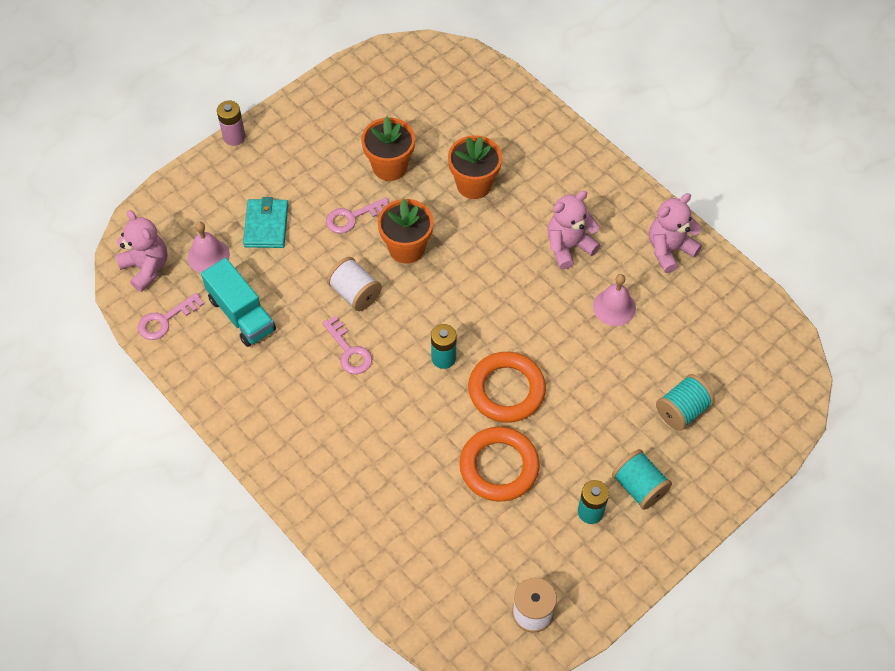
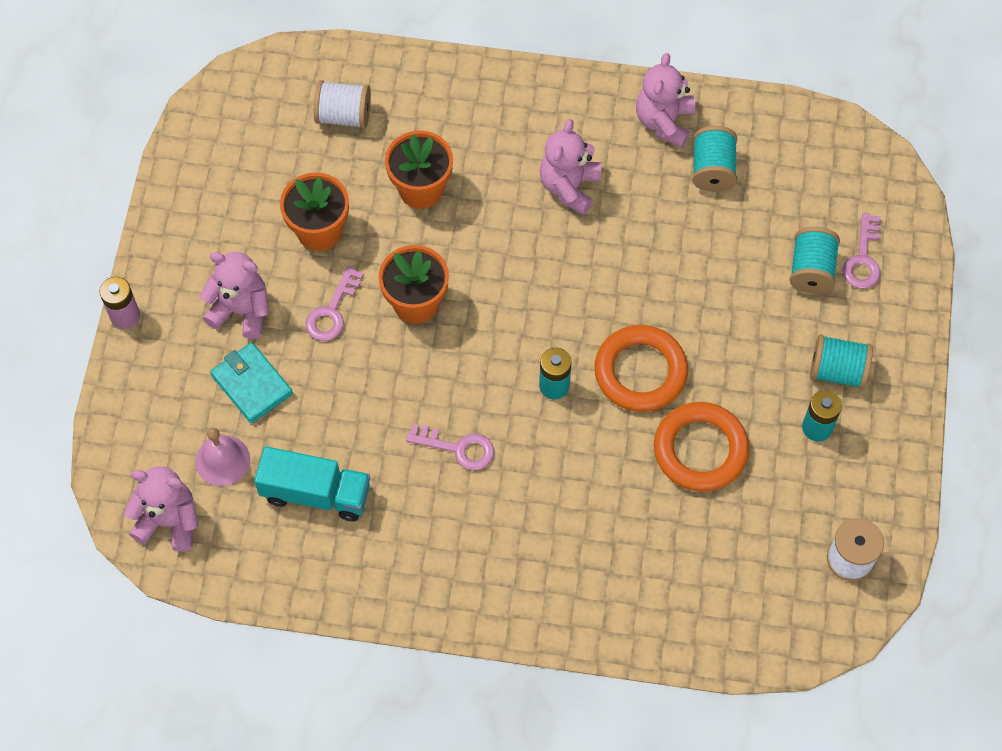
camera: 40 degrees left, 5 degrees up
pink key [138,293,204,340] -> pink key moved to [842,213,881,289]
white spool [327,257,382,311] -> white spool moved to [314,80,371,128]
pink bell [593,274,636,326] -> none
none -> pink teddy bear [200,252,269,339]
none -> turquoise spool [692,126,737,192]

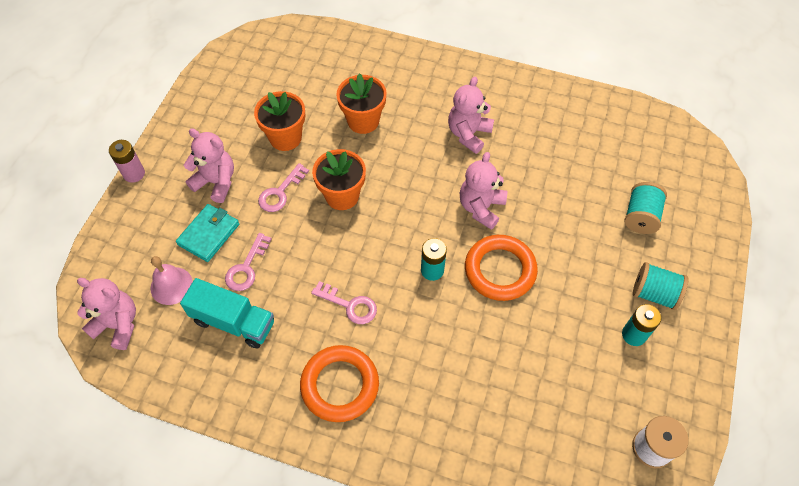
camera: 10 degrees right, 5 degrees down
turquoise wallet [210,342,293,423] -> turquoise wallet turned 60 degrees clockwise [176,204,239,262]
white spool [314,80,371,128] -> none
pink teddy bear [636,53,695,148] -> pink teddy bear moved to [460,152,507,230]
orange ring [654,402,749,492] -> orange ring moved to [300,345,379,422]
turquoise spool [692,126,737,192] -> none
pink key [842,213,881,289] -> pink key moved to [225,233,271,291]

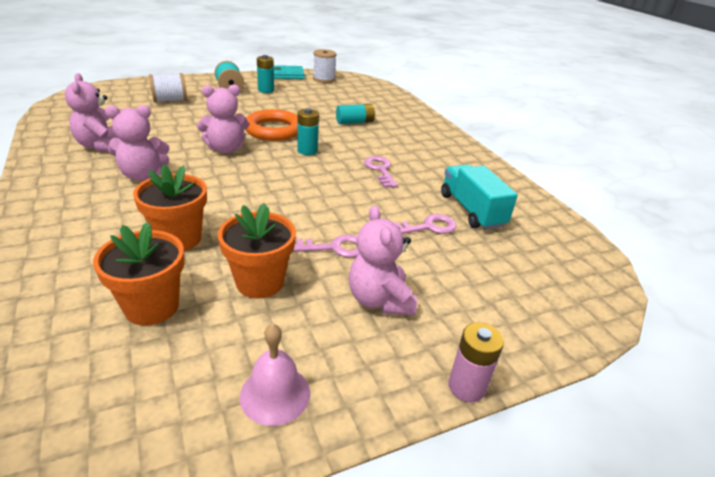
camera: 135 degrees left, 25 degrees down
pink teddy bear [77,278,136,350] -> pink teddy bear moved to [65,73,118,152]
pink bell [150,256,193,305] -> pink bell moved to [239,324,310,426]
turquoise wallet [176,204,239,262] -> turquoise wallet moved to [274,65,305,79]
orange ring [300,345,379,422] -> none
orange flower pot [312,149,366,210] -> orange flower pot moved to [93,222,185,326]
turquoise spool [624,182,667,234] -> white spool [149,73,187,103]
none -> turquoise battery [336,104,375,124]

